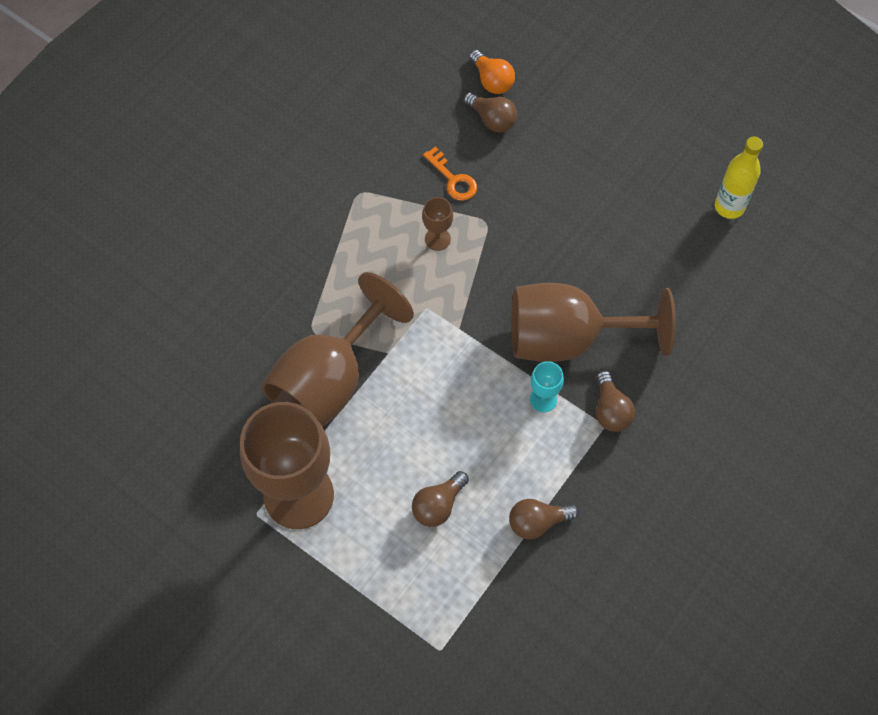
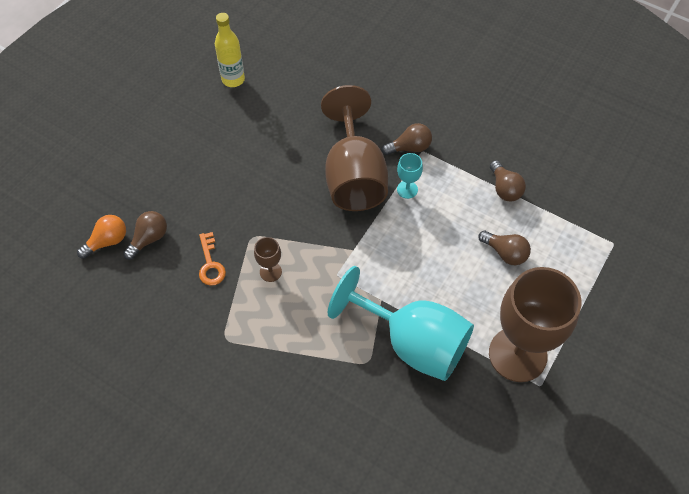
camera: 95 degrees left, 5 degrees down
brown goblet [262,272,414,427] -> turquoise goblet [328,266,474,381]
orange key [423,146,477,201] -> orange key turned 120 degrees clockwise [199,232,226,286]

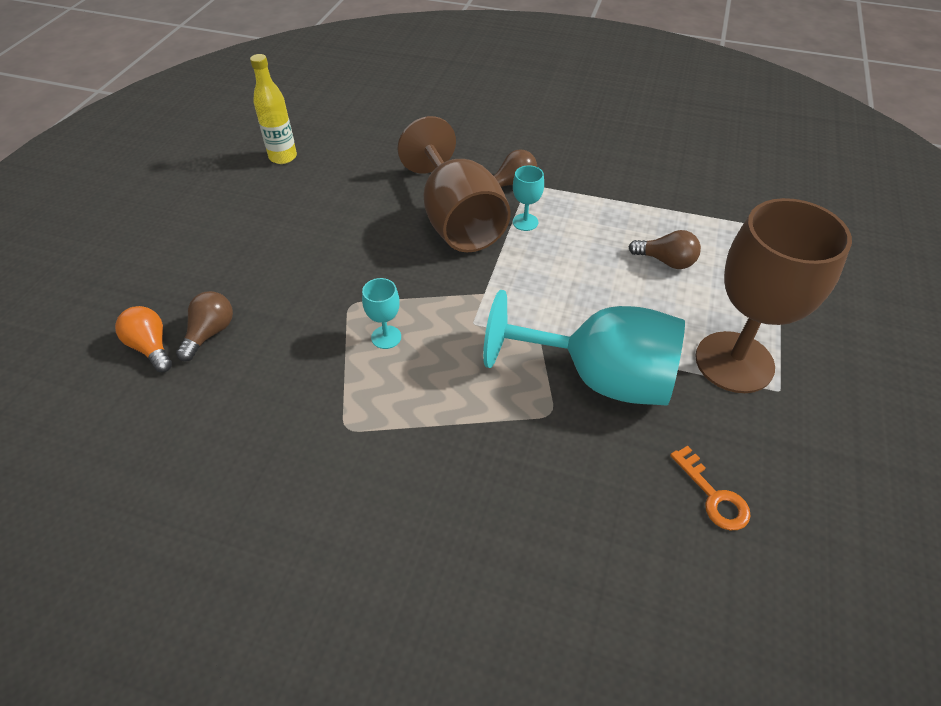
camera: 15 degrees left, 10 degrees down
orange light bulb [77,215,126,259] -> orange light bulb turned 75 degrees counterclockwise [115,306,172,372]
orange key [199,232,226,286] -> orange key moved to [670,446,751,530]
brown goblet [254,237,282,282] -> turquoise goblet [362,278,401,349]
brown light bulb [490,160,526,202] -> none

